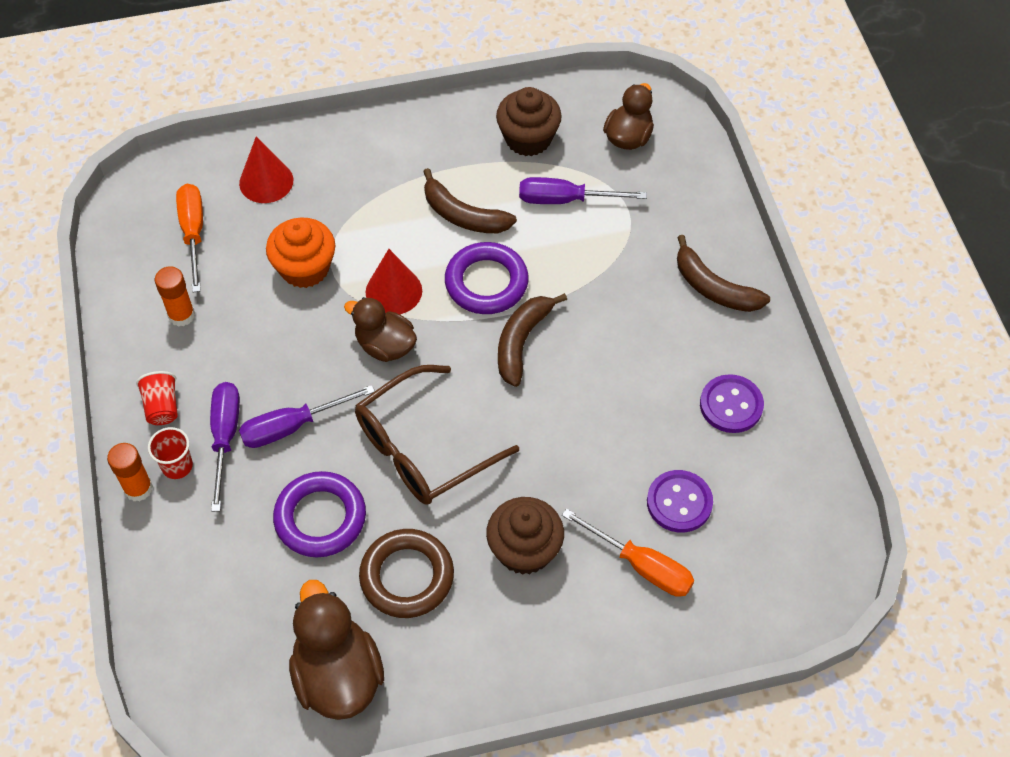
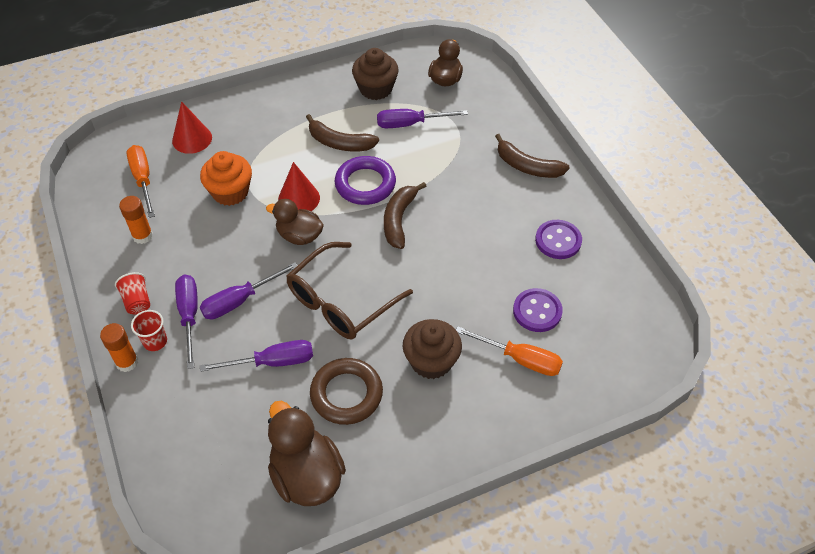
camera: 10 degrees left, 5 degrees down
purple ring [273,471,366,557] -> purple screwdriver [200,340,313,372]

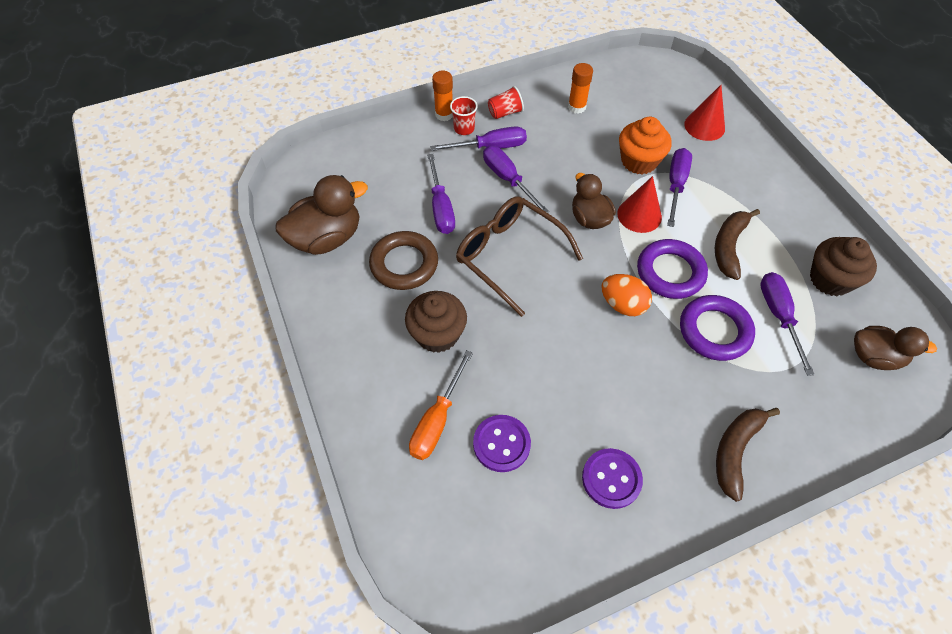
camera: 90 degrees right, 5 degrees up
orange screwdriver [127,145,155,218] -> none
brown duck [266,199,324,245] -> brown duck turned 45 degrees counterclockwise [572,173,616,229]
brown banana [384,182,426,249] -> orange egg [602,274,652,316]
none -> purple screwdriver [667,148,692,227]
none -> purple ring [680,295,755,361]

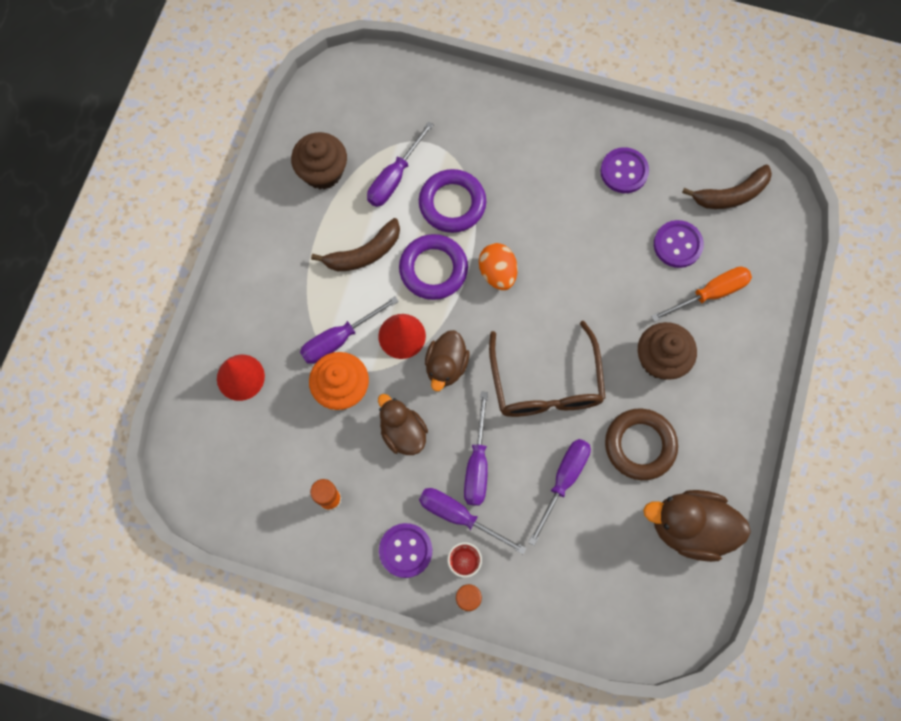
camera: 140 degrees left, 15 degrees up
red cup [488,86,524,119] -> purple button [379,523,432,578]
brown banana [716,408,780,502] -> brown banana moved to [682,164,772,209]
brown duck [854,326,937,370] -> brown duck moved to [378,394,428,455]

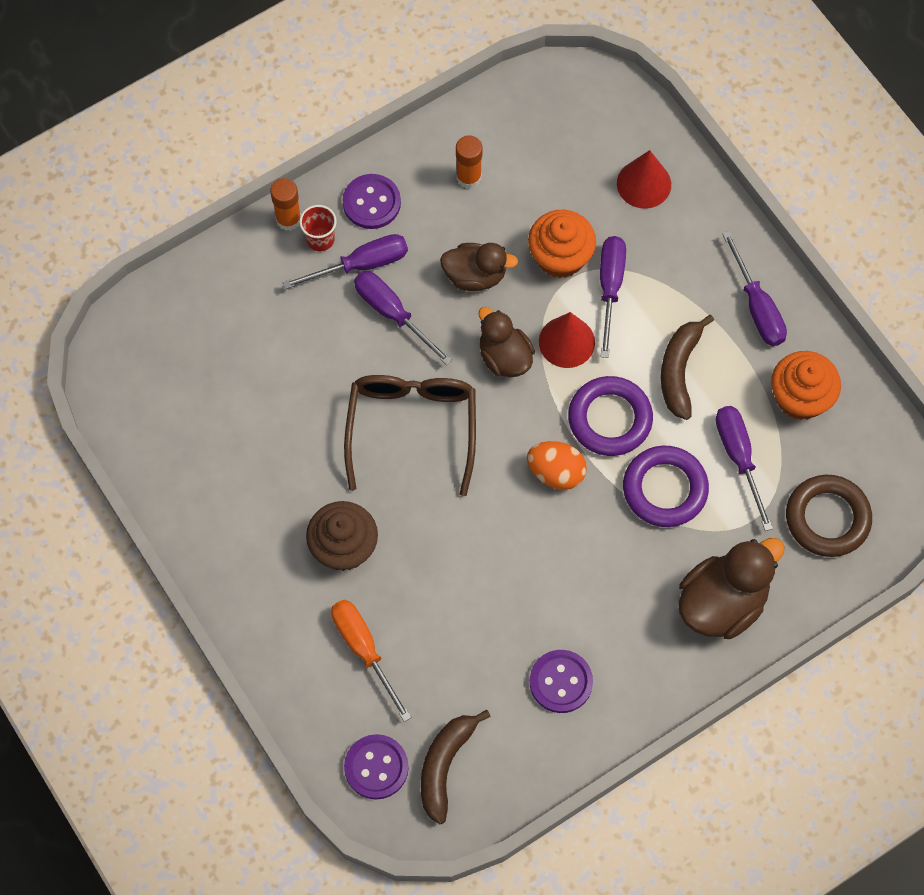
camera: 130 degrees right, 5 degrees down
brown cupcake [291,132,347,189] -> orange cupcake [771,351,841,420]
brown glasses [489,321,606,417] -> brown glasses turned 60 degrees clockwise [344,375,476,496]
purple screwdriver [528,439,591,546] -> purple screwdriver moved to [722,231,787,346]
brown ring [605,408,678,480] -> brown ring moved to [786,475,872,557]
brown duck [643,490,751,562] -> brown duck moved to [678,538,785,639]
orange screwdriver [651,267,752,322] -> orange screwdriver turned 135 degrees clockwise [331,599,412,722]
purple button [654,220,704,268] -> purple button moved to [344,734,409,800]

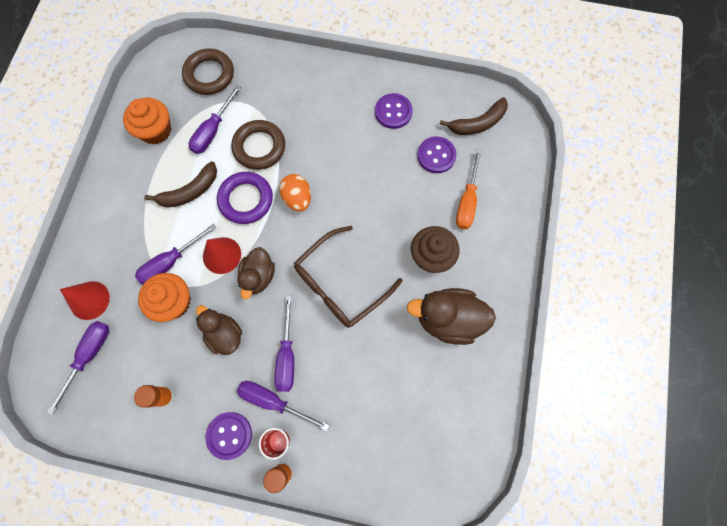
camera: 135 degrees left, 5 degrees up
purple button [344,734,409,800] -> purple button moved to [417,136,456,173]
purple ring [623,445,709,527] -> brown ring [231,120,285,170]
brown duck [678,538,785,639] -> brown duck moved to [407,288,496,345]
purple screwdriver [722,231,787,346] -> purple screwdriver moved to [47,321,109,415]

